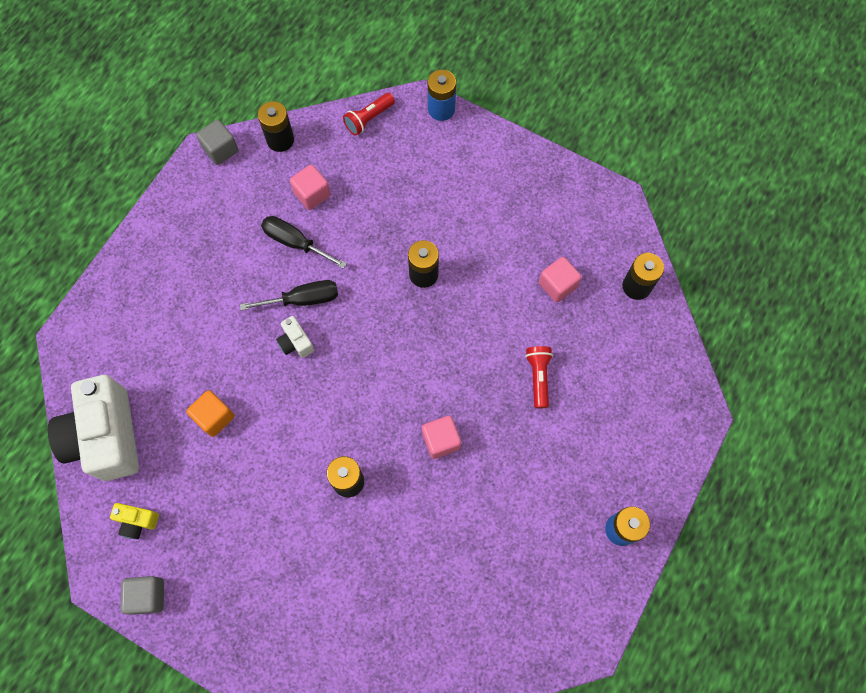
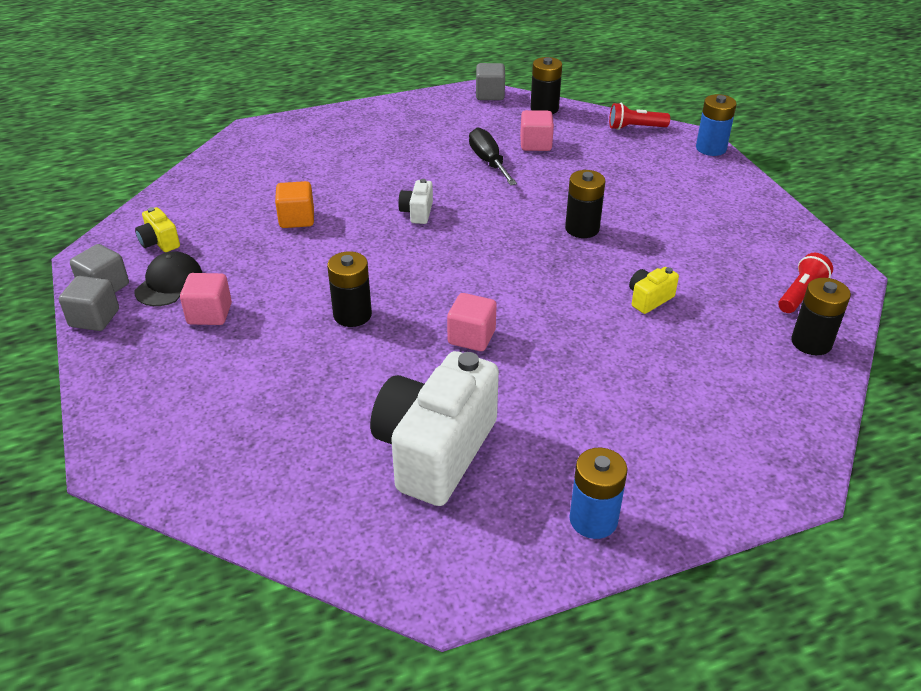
camera: 40 degrees right, 30 degrees down
white camera [48,375,139,481] -> white camera moved to [370,351,499,506]
black screwdriver [240,280,338,310] -> none
red flashlight [525,346,553,408] -> red flashlight moved to [778,253,833,313]
pink cube [539,257,582,303] -> pink cube moved to [180,273,232,325]
none -> grey cube [59,276,119,331]
none -> black cap [135,252,202,306]
none -> yellow camera [629,267,679,314]

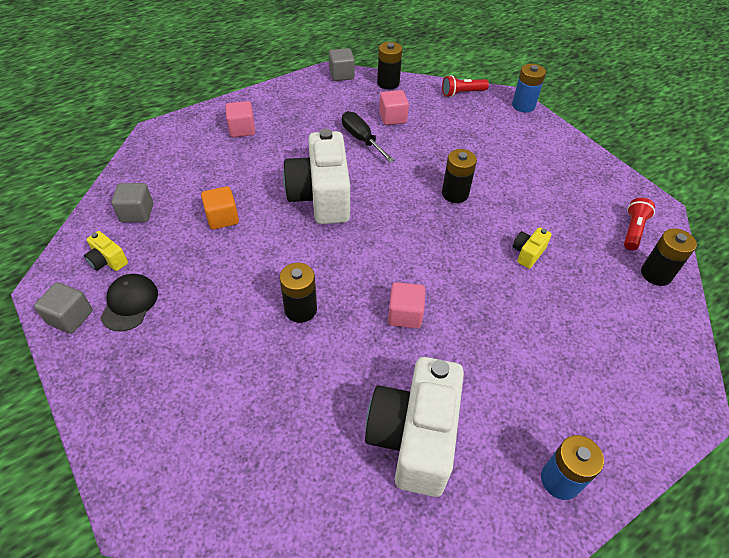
camera: 15 degrees left, 10 degrees up
grey cube [59,276,119,331] -> grey cube moved to [112,183,153,222]
pink cube [180,273,232,325] -> pink cube moved to [225,101,255,137]
white camera [398,179,433,224] -> white camera [283,129,350,224], size x2.37

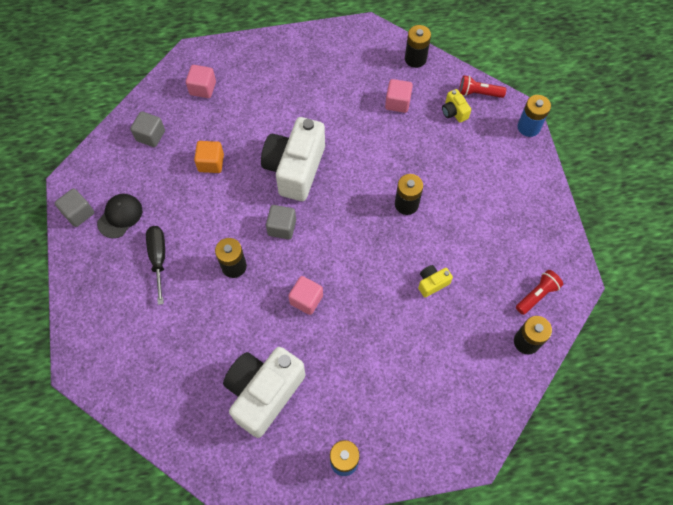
camera: 25 degrees right, 15 degrees up
yellow camera [84,231,128,271] -> yellow camera moved to [442,89,471,123]
pink cube [225,101,255,137] -> pink cube moved to [186,65,216,98]
grey cube [329,48,355,81] -> grey cube moved to [266,205,296,239]
black screwdriver [342,111,394,162] -> black screwdriver moved to [146,226,165,305]

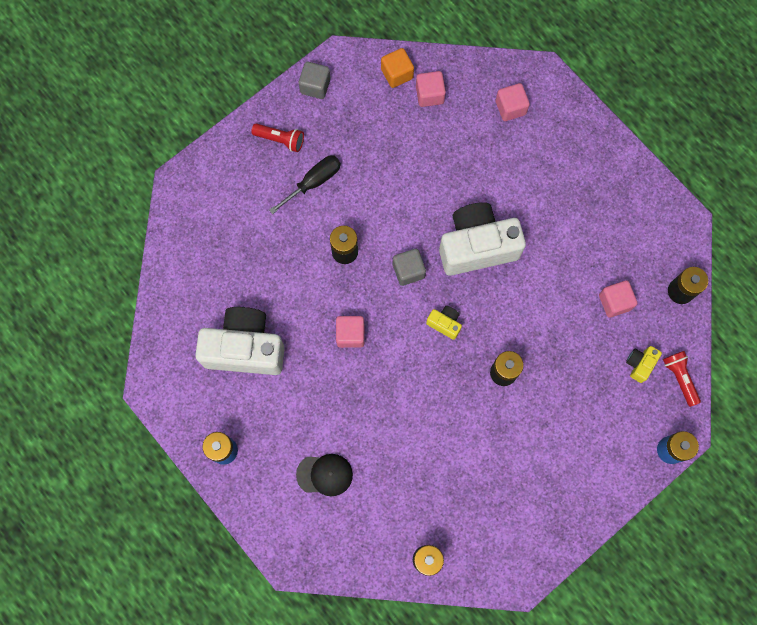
camera: 60 degrees right, 10 degrees up
black cap [97,194,142,238] -> black cap moved to [296,454,353,496]
grey cube [130,111,165,147] -> pink cube [416,71,446,107]
orange cube [194,141,224,173] -> orange cube moved to [381,48,414,88]
yellow camera [418,265,453,297] -> yellow camera moved to [426,306,462,340]
red flashlight [516,270,563,315] -> red flashlight moved to [251,123,304,152]

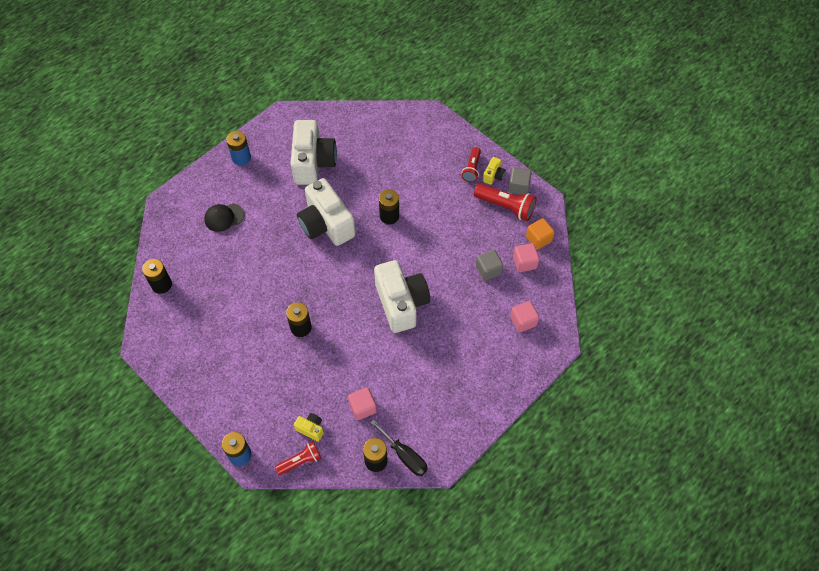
camera: 85 degrees right, 15 degrees down
black screwdriver [269,155,341,214] -> black screwdriver moved to [370,419,428,476]
black cap [296,454,353,496] -> black cap turned 75 degrees clockwise [204,203,244,232]
pink cube [336,316,364,348] -> white camera [297,178,356,246]
grey cube [393,249,426,286] -> grey cube moved to [476,250,503,281]
yellow camera [426,306,462,340] -> yellow camera moved to [483,157,506,185]
none -> red flashlight [474,184,537,221]

